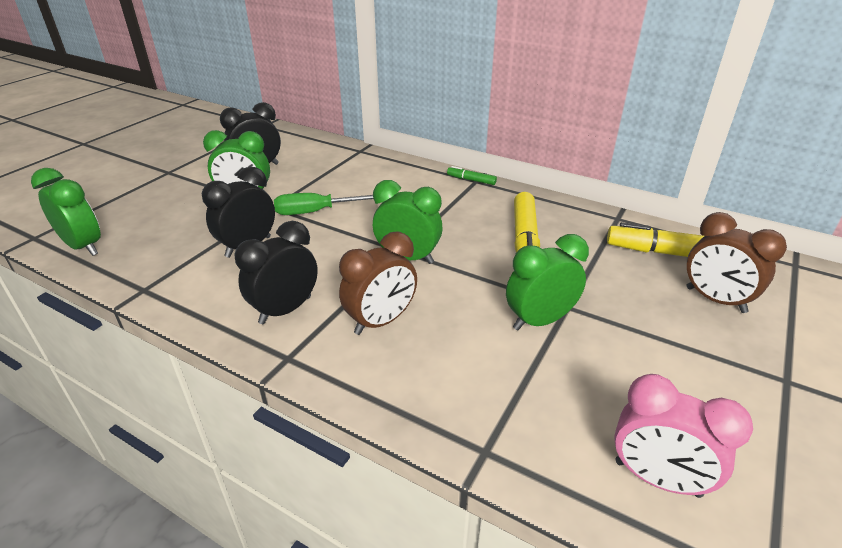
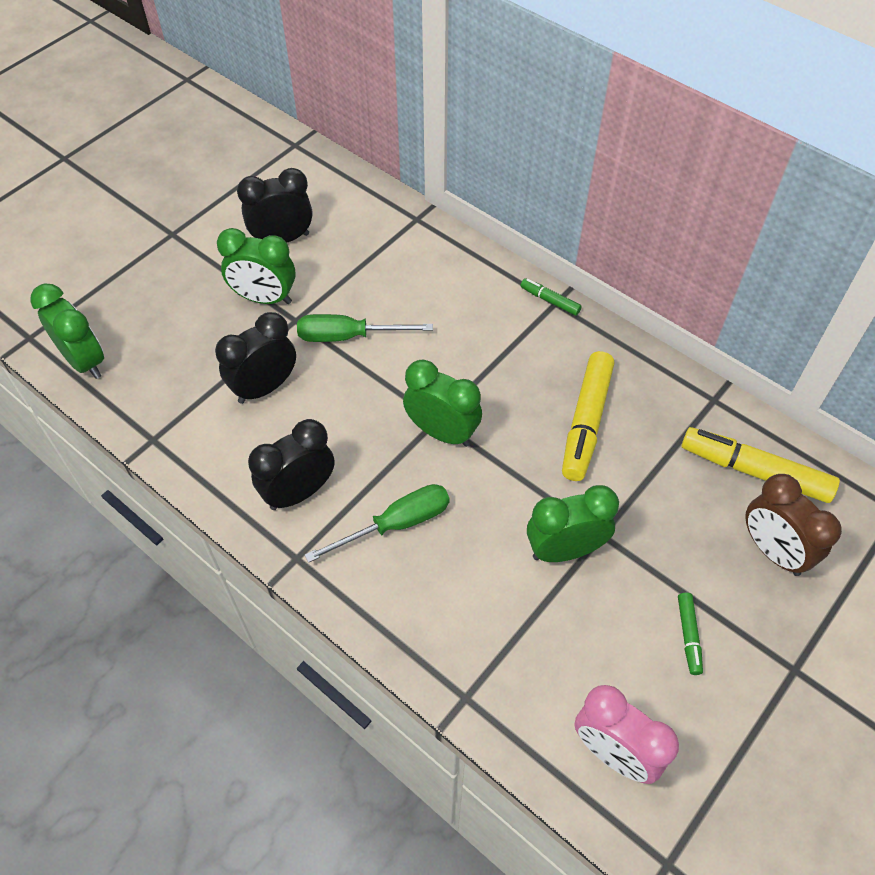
camera: 10 degrees right, 20 degrees up
brown clock [339,231,417,335] -> green screwdriver [305,484,450,563]
none -> green marker [678,593,703,675]

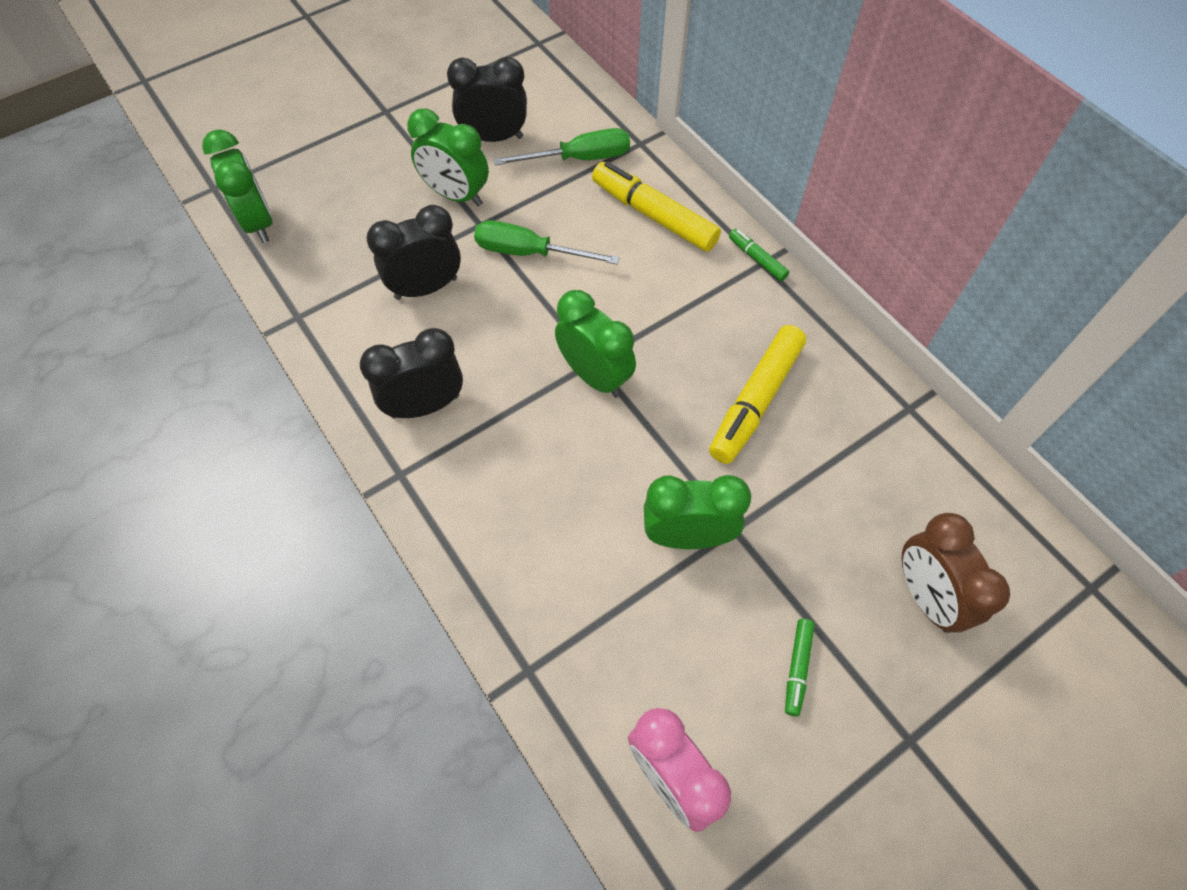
camera: 15 degrees right, 5 degrees up
green screwdriver [305,484,450,563] -> green screwdriver moved to [494,128,630,165]
yellow marker [681,427,840,503] -> yellow marker moved to [592,161,721,252]

